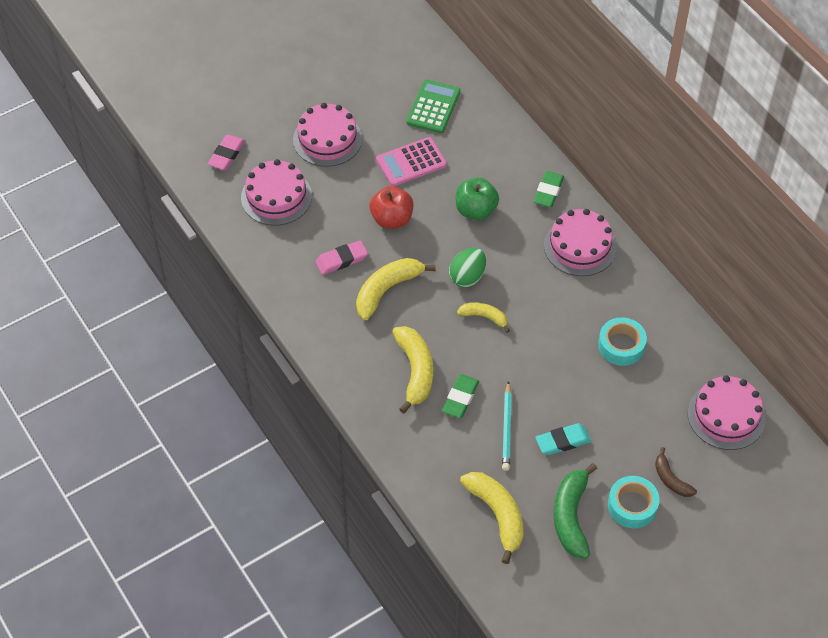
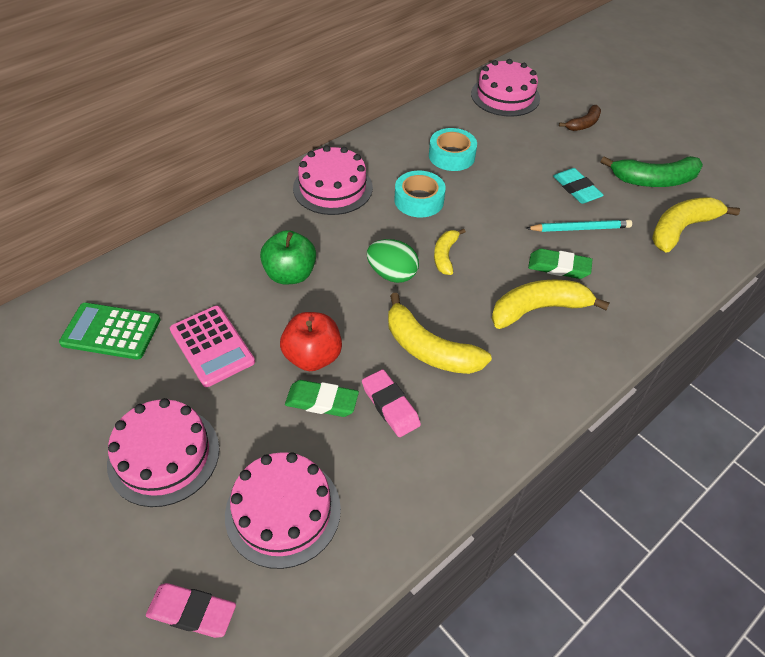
camera: 100 degrees left, 5 degrees down
green eraser [533,171,564,207] -> green eraser moved to [285,380,359,417]
turquoise tape [608,476,660,528] -> turquoise tape moved to [395,171,446,218]

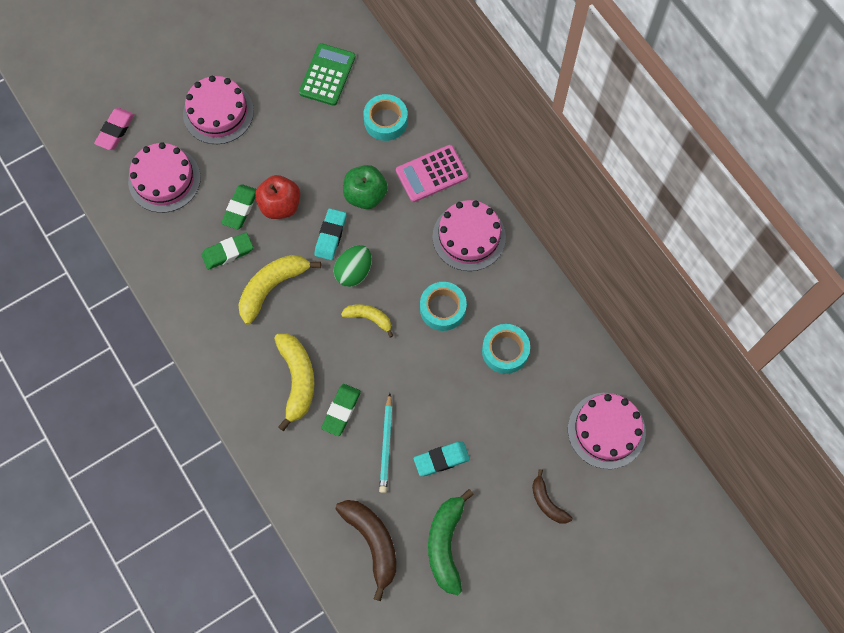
camera: 100 degrees right, 20 degrees up
pink calculator [170,306,255,387] -> pink calculator moved to [396,145,468,202]
pink eraser [362,369,421,437] -> green eraser [201,232,253,270]
yellow banana [652,197,740,252] -> brown banana [336,500,396,601]
none -> turquoise eraser [315,208,346,260]
none -> turquoise tape [363,94,408,141]

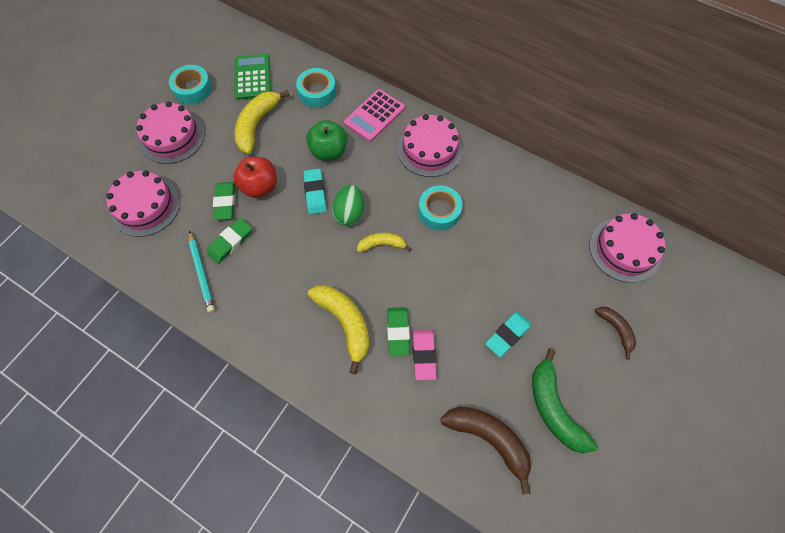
camera: 25 degrees left, 5 degrees down
pink eraser [94,108,135,150] -> pink eraser moved to [413,329,437,380]
yellow banana [238,255,321,325] -> yellow banana moved to [234,90,290,154]
turquoise pencil [379,393,393,493] -> turquoise pencil moved to [189,231,215,313]
turquoise tape [482,324,530,374] -> turquoise tape moved to [169,65,212,104]
brown banana [532,469,572,524] -> brown banana turned 150 degrees counterclockwise [595,307,636,360]

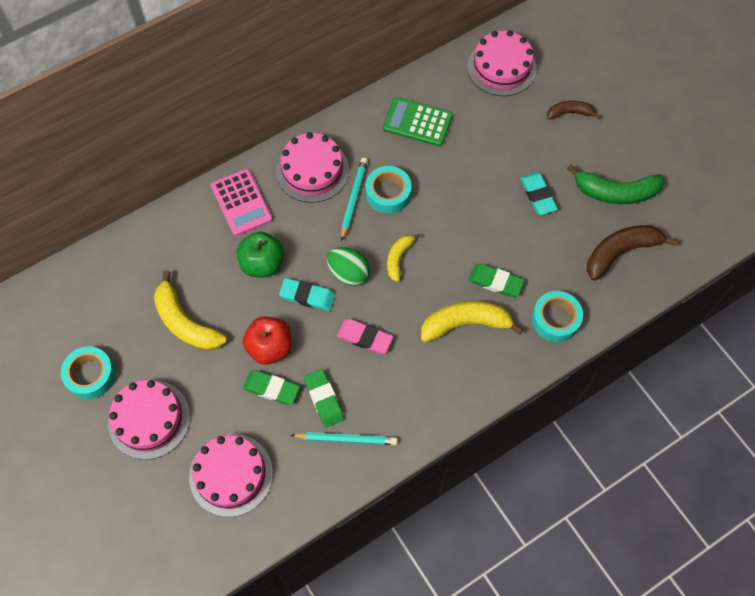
camera: 65 degrees left, 0 degrees up
green calculator [235,54,271,100] -> green calculator moved to [383,97,453,146]
turquoise tape [296,68,336,108] -> turquoise tape moved to [532,291,583,342]
pink eraser [413,329,437,380] -> pink eraser moved to [337,319,393,354]
none -> turquoise pencil [341,158,368,241]

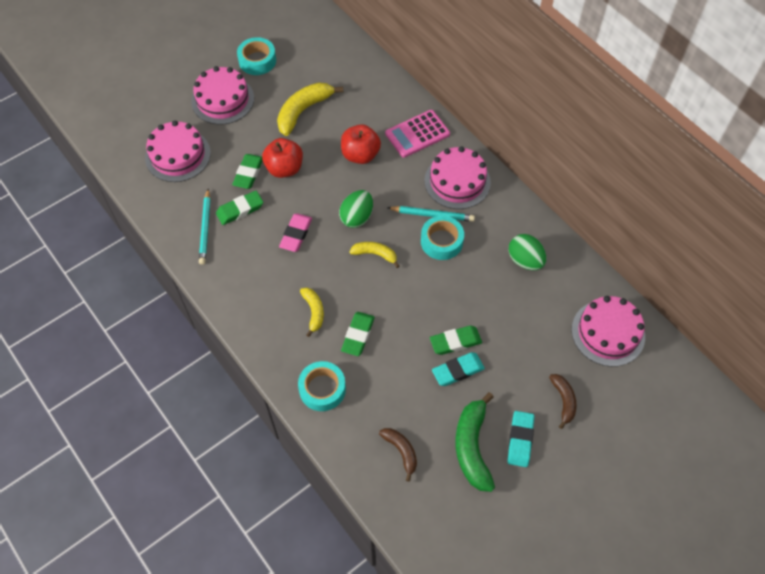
camera: 85 degrees right, 5 degrees down
green apple [237,232,284,277] -> red apple [341,124,381,164]
turquoise eraser [279,278,335,311] -> turquoise eraser moved to [507,411,534,467]
green calculator [383,97,453,146] -> green egg [509,234,546,270]
yellow banana [421,301,524,342] -> yellow banana [300,287,324,337], size x0.58
brown banana [587,225,678,281] -> brown banana [379,428,417,482], size x0.58
none -> green eraser [430,326,482,355]

